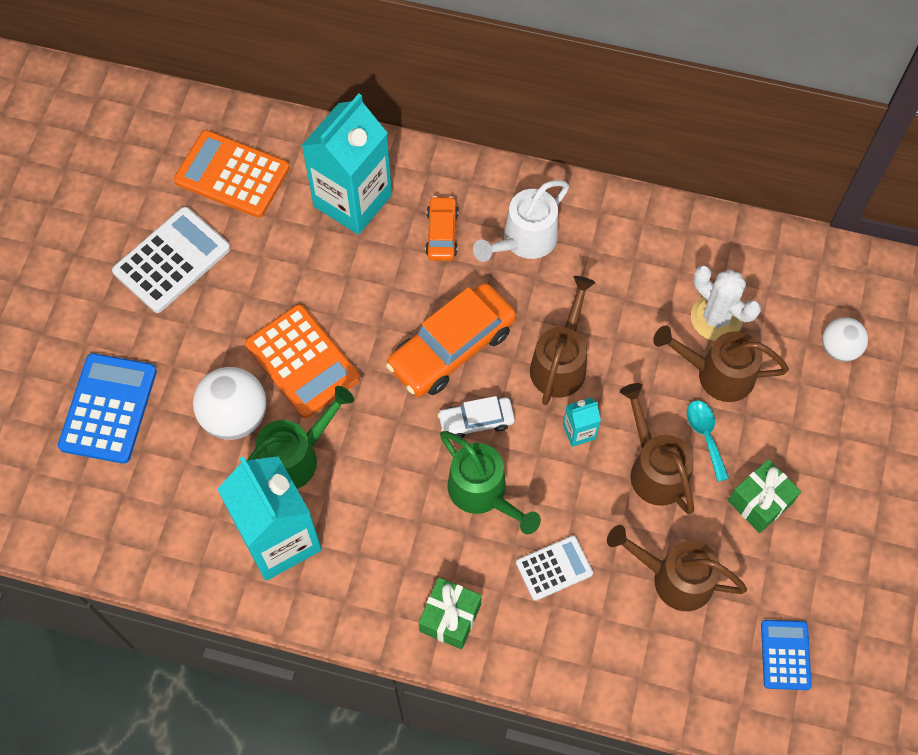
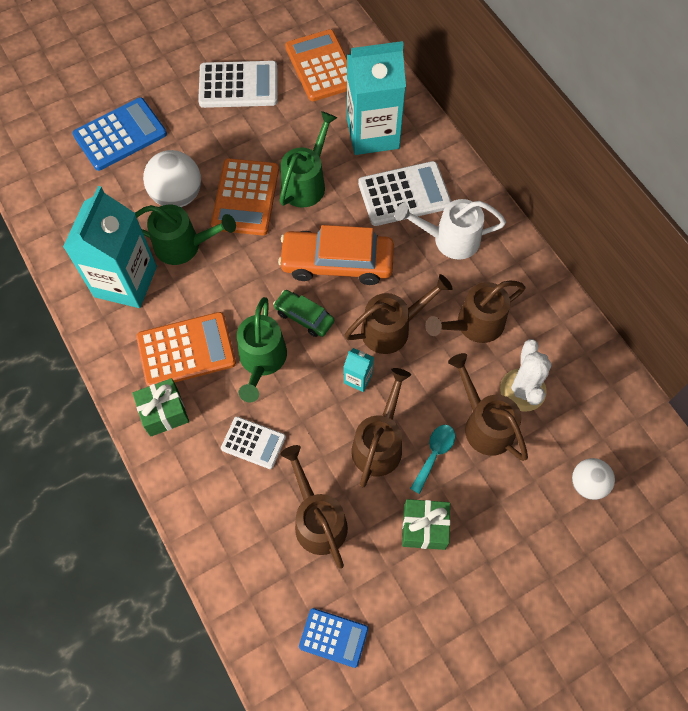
camera: 45 degrees right, 0 degrees up
orange car [425,196,458,261] -> white calculator [358,161,452,226]
white car [437,396,515,438] -> green car [273,290,334,337]
blue calculator [761,620,812,690] -> blue calculator turned 60 degrees clockwise [299,608,368,668]
none -> orange calculator [136,312,236,387]
none -> green watering can [280,111,338,208]
none -> brown watering can [425,280,525,343]

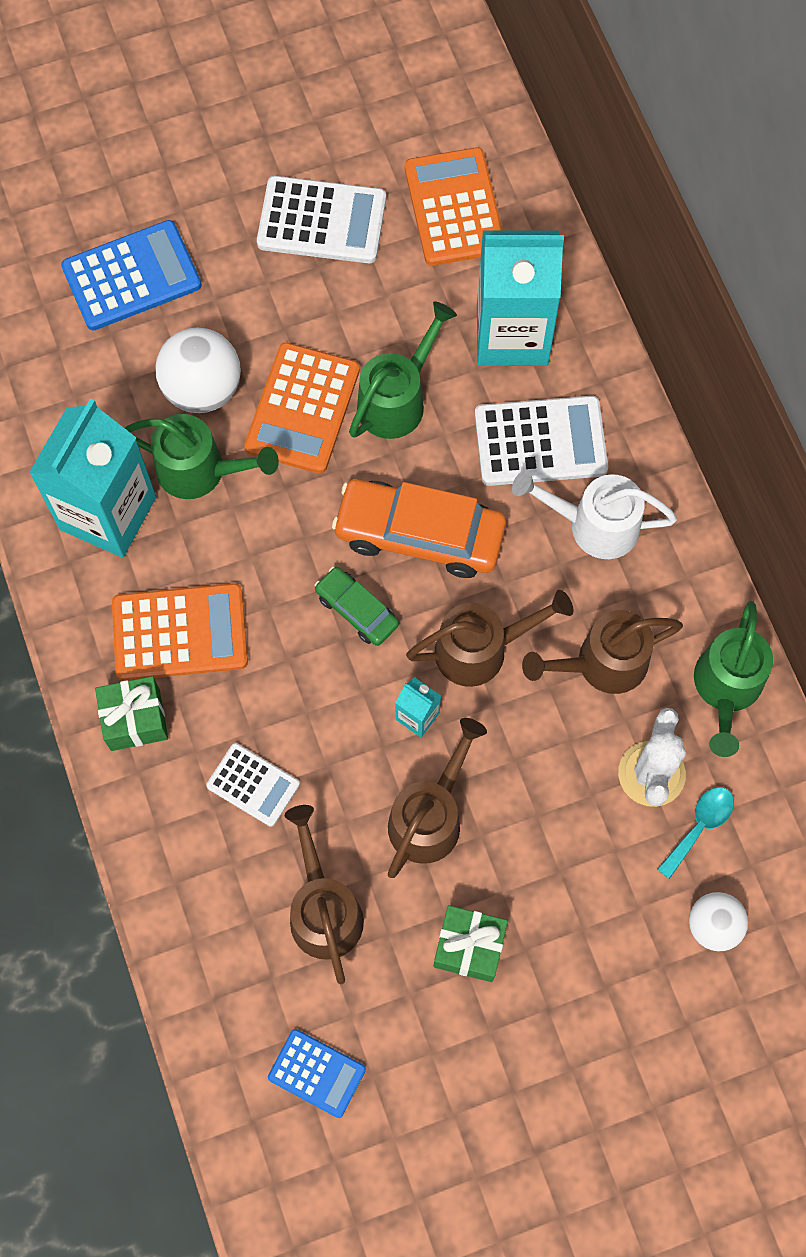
camera: 10 degrees right, 5 degrees up
green watering can [237,297,287,403] -> green watering can moved to [694,601,773,757]
turquoise spoon [410,425,455,494] -> turquoise spoon moved to [657,787,734,879]
brown watering can [448,353,528,461] -> none

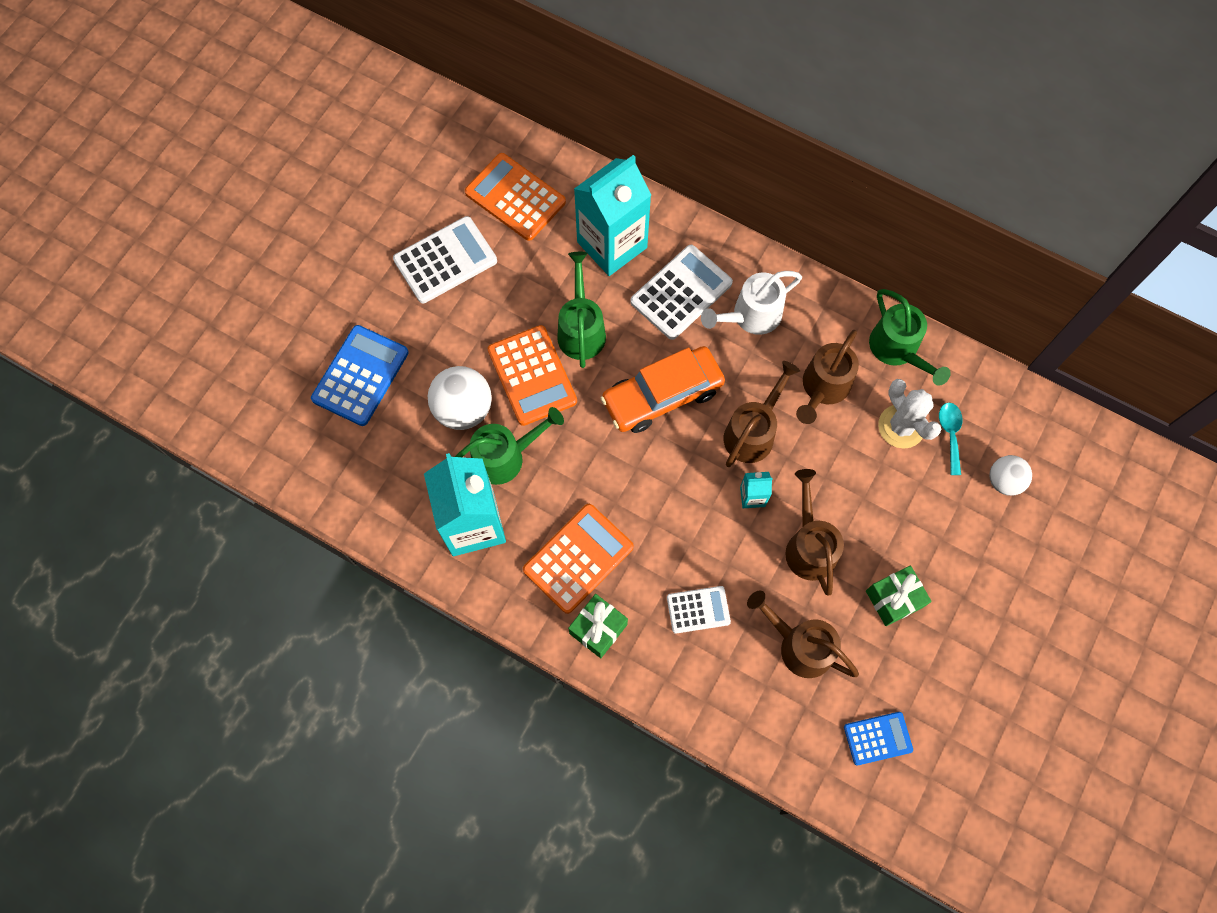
camera: 40 degrees left, 0 degrees up
green car [315,567,399,646] -> none

